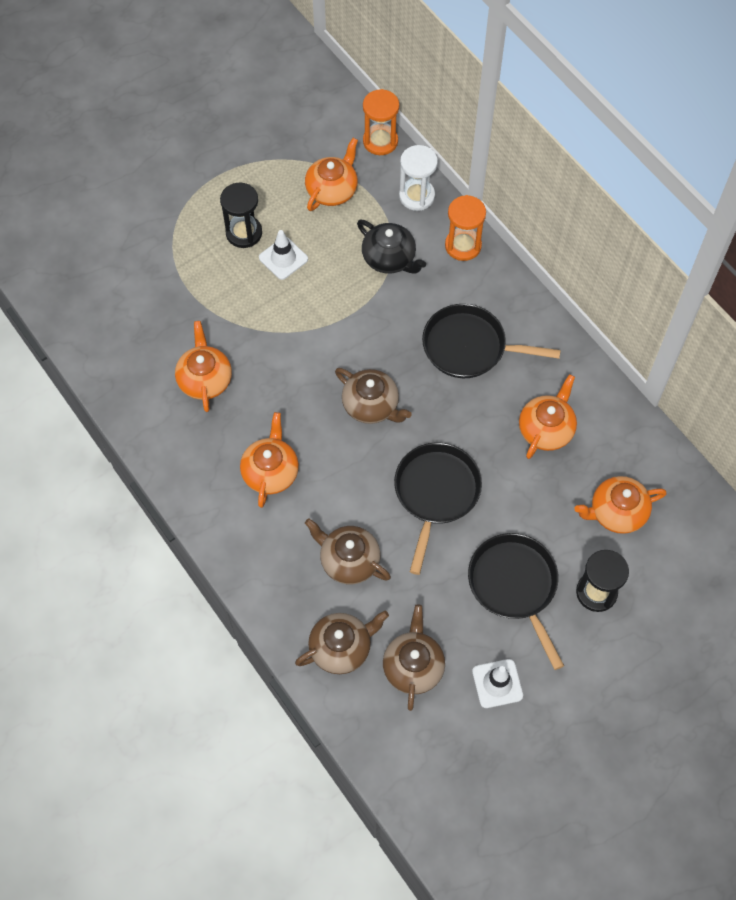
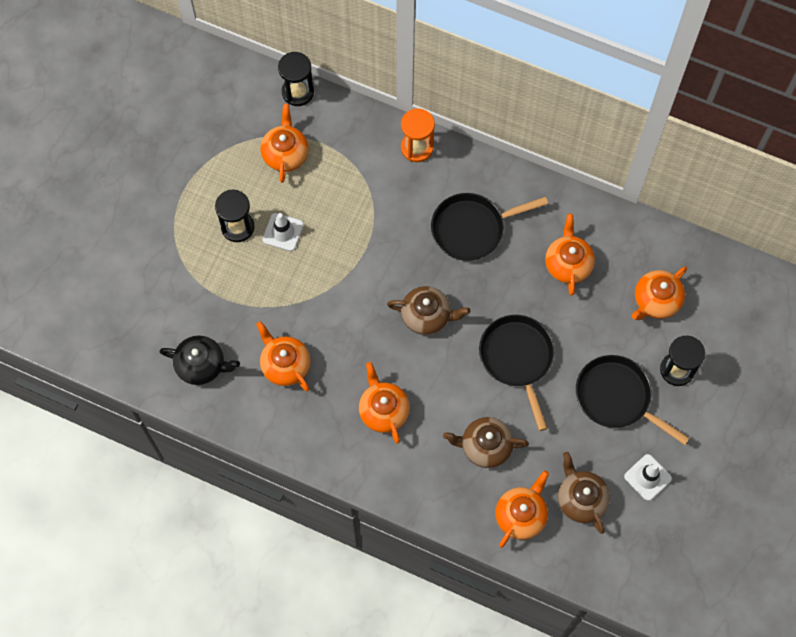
camera: 30 degrees left, 5 degrees up
brown teapot [295,611,389,674] -> orange teapot [495,471,549,548]
black teapot [357,220,426,274] -> black teapot moved to [159,336,240,385]
orange hourglass [363,89,399,155] -> black hourglass [278,52,314,106]
white hourglass [399,145,438,211] -> none

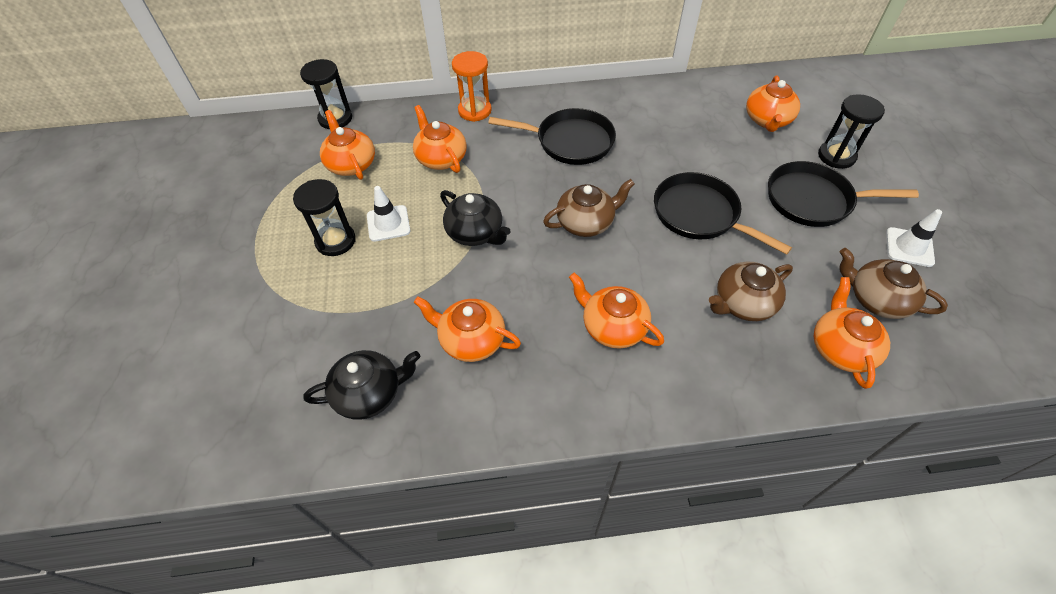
camera: 30 degrees left, 15 degrees down
black pan [431,193,548,261] -> black pan turned 120 degrees counterclockwise [488,108,616,165]
orange teapot [545,214,595,296] -> orange teapot moved to [413,105,467,173]
none -> black teapot [440,190,511,246]

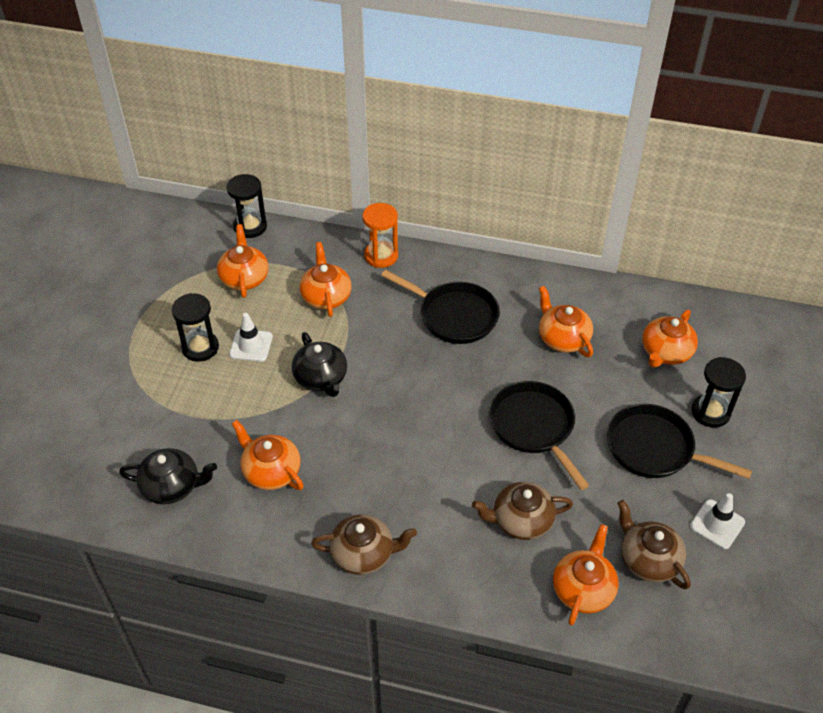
camera: 20 degrees right, 5 degrees down
brown teapot [543,179,635,237] -> brown teapot moved to [311,514,417,575]
orange teapot [569,272,664,349] -> orange teapot moved to [539,286,593,357]

